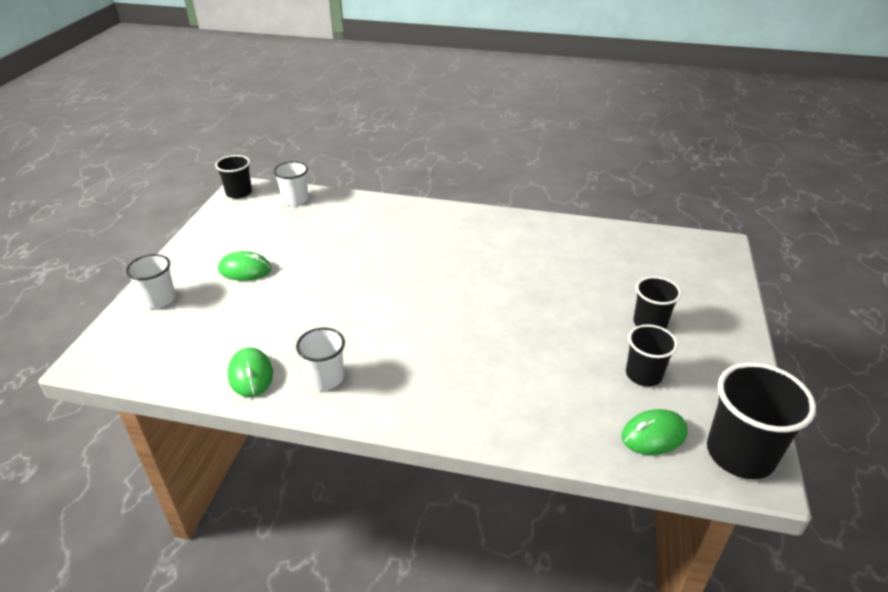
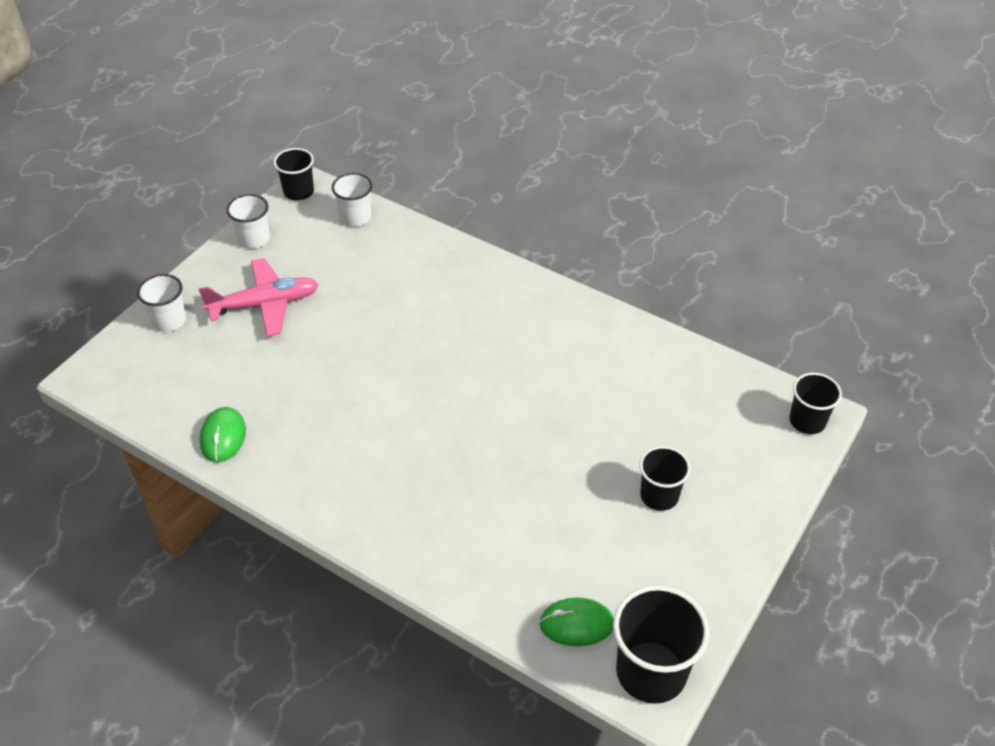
camera: 20 degrees right, 10 degrees up
green mouse [218,251,271,281] -> pink plane [198,258,319,336]
white cup [296,328,345,390] -> white cup moved to [227,194,270,248]
black cup [626,324,678,387] -> black cup moved to [789,373,842,434]

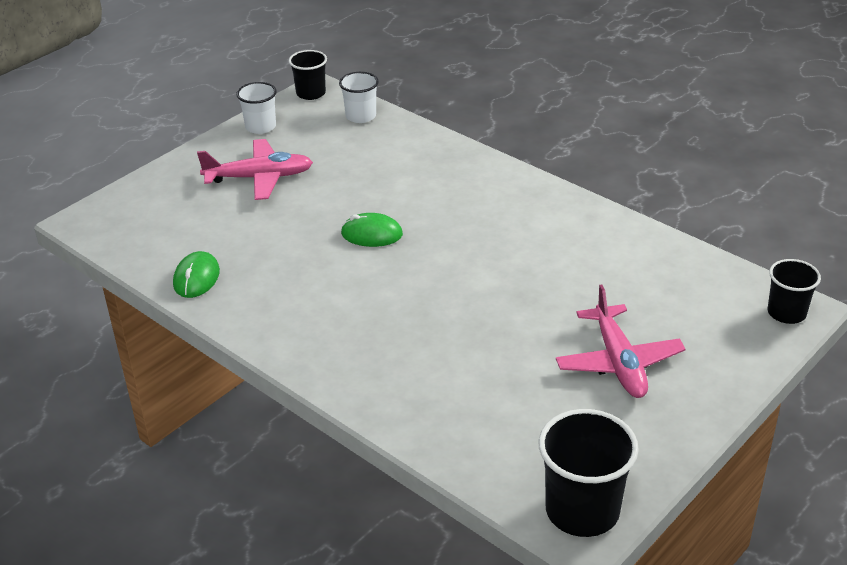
camera: 10 degrees right, 10 degrees down
white cup [137,274,186,332] -> none
green mouse [539,598,614,646] -> green mouse moved to [341,213,403,247]
black cup [639,446,691,511] -> pink plane [556,285,685,398]

